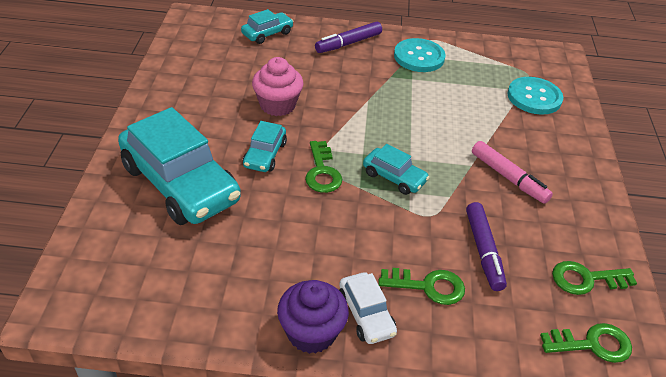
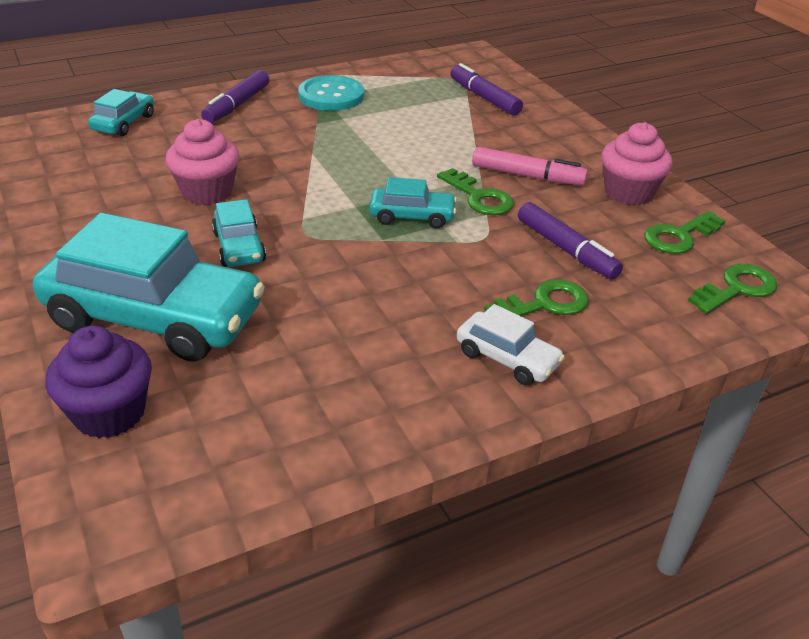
camera: 30 degrees left, 5 degrees down
purple cupcake [277,280,349,354] -> purple cupcake moved to [45,326,152,438]
green key [305,141,342,193] -> green key moved to [437,168,514,215]
turquoise button [507,77,563,115] -> purple marker [450,63,523,116]
none -> pink cupcake [601,122,672,205]

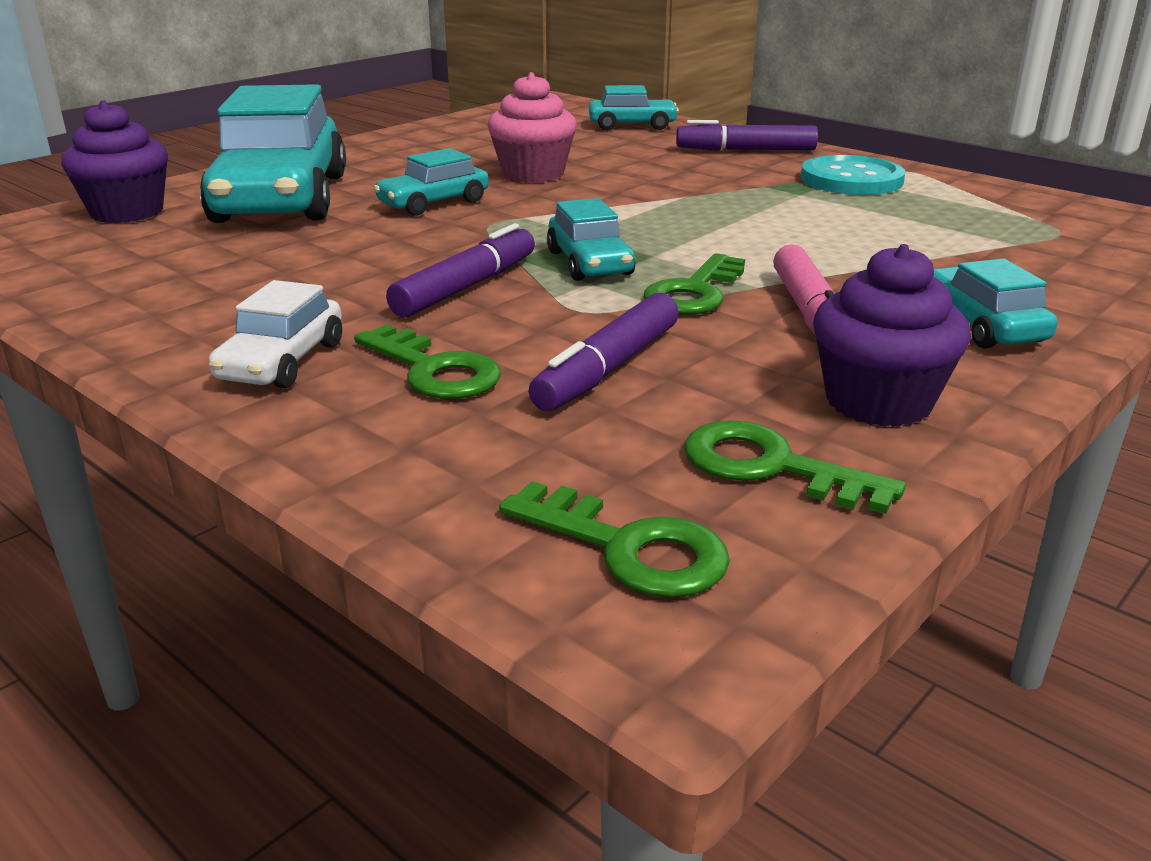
camera: 70 degrees right, 10 degrees down
purple marker [450,63,523,116] -> purple marker moved to [386,223,535,318]
pink cupcake [601,122,672,205] -> purple cupcake [813,244,971,427]
none -> turquoise car [933,259,1058,349]

